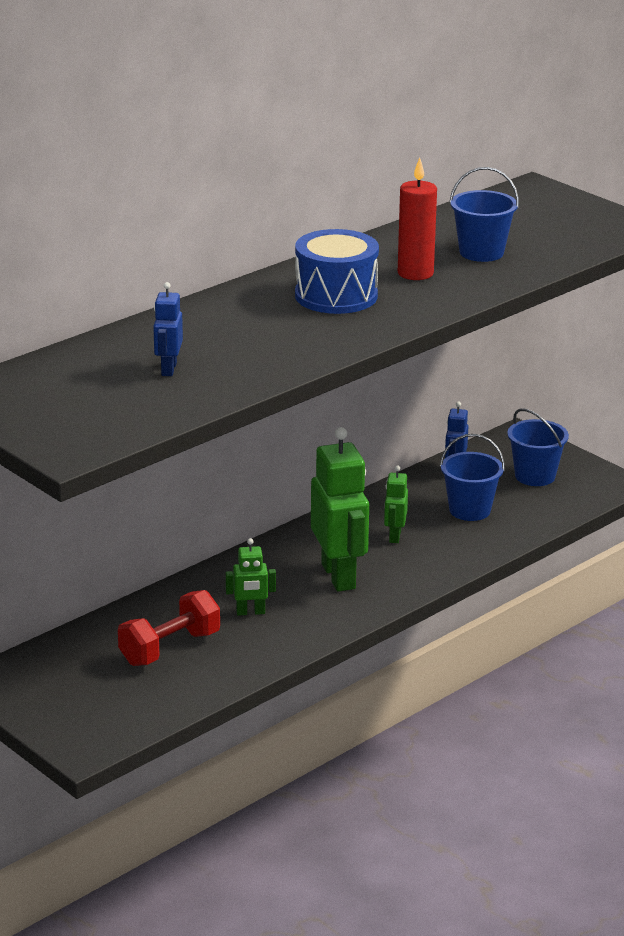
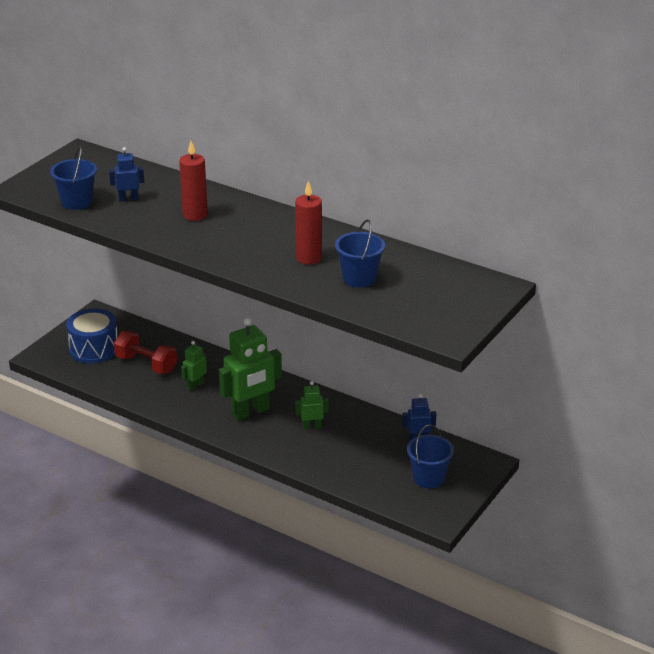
camera: 75 degrees right, 5 degrees up
green robot [225,538,276,616] -> green robot turned 60 degrees clockwise [181,341,207,391]
blue drum [295,229,379,314] -> blue drum moved to [66,308,117,363]
blue bucket [440,434,505,521] -> blue bucket moved to [50,147,97,210]
none -> red candle [179,141,208,221]

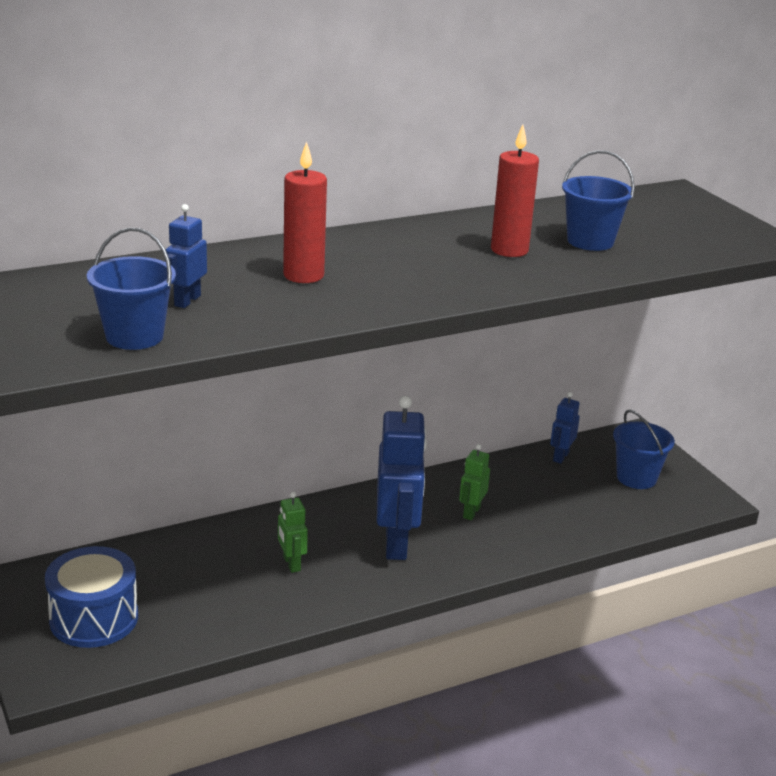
camera: 60 degrees left, 5 degrees down
red dumbbell [114,331,177,374] -> none
green robot [219,317,282,421] -> blue robot [377,396,427,560]

